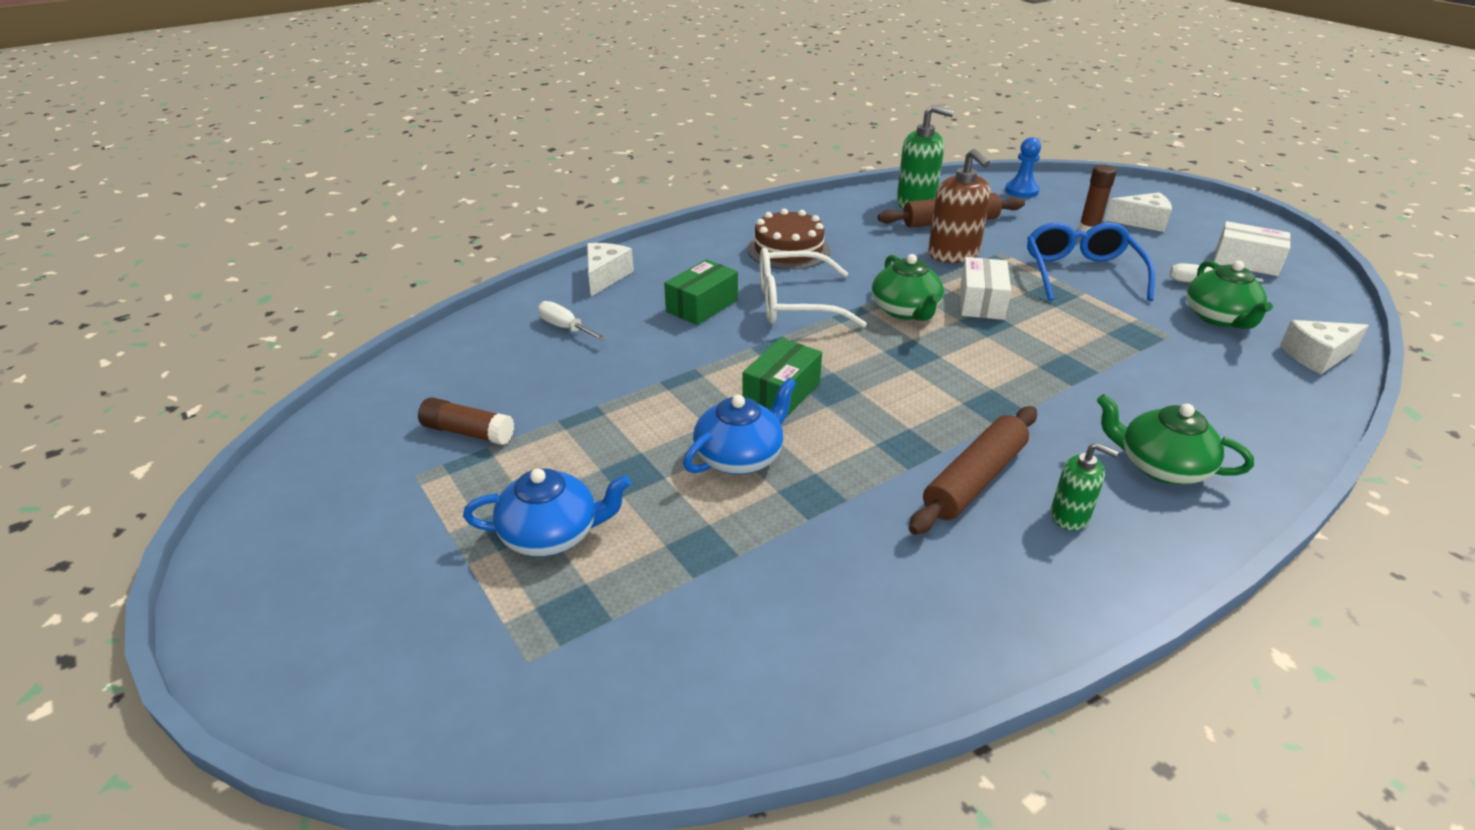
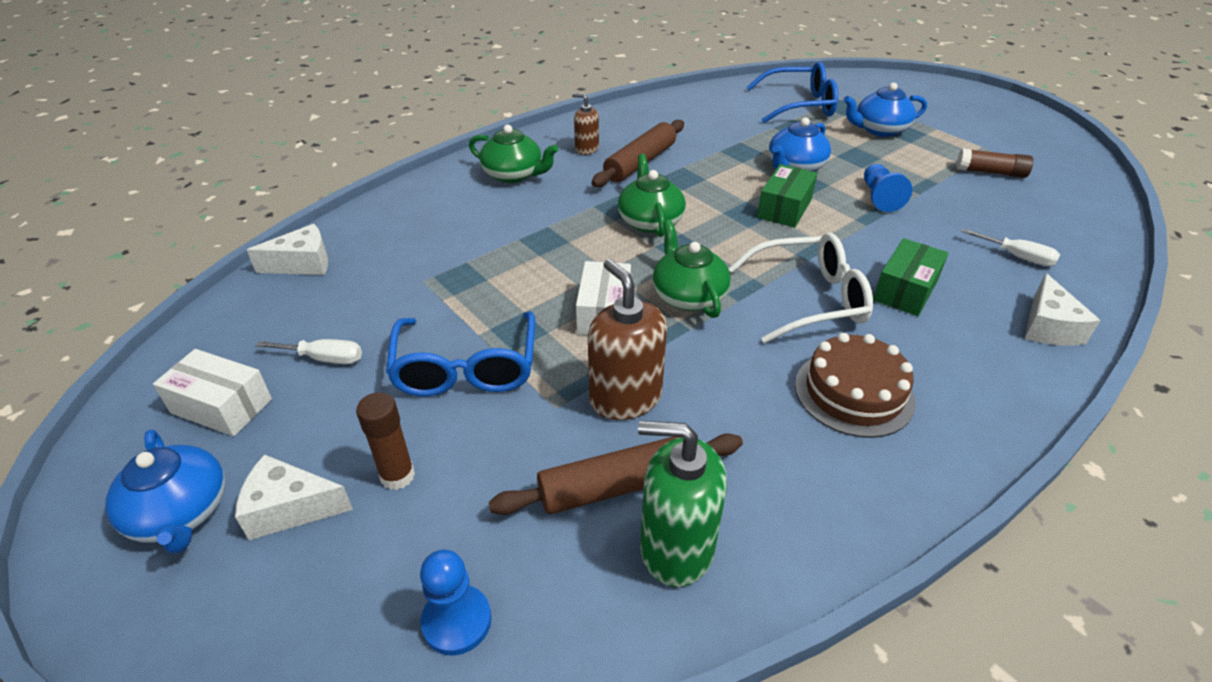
camera: 175 degrees right, 5 degrees up
green soap dispenser [1051,443,1118,531] -> brown soap dispenser [572,93,599,155]
green teapot [1186,260,1273,329] -> green teapot moved to [618,154,686,237]
none -> blue teapot [105,430,225,554]
none -> blue glasses [747,62,838,123]
none -> blue pawn [864,164,912,212]

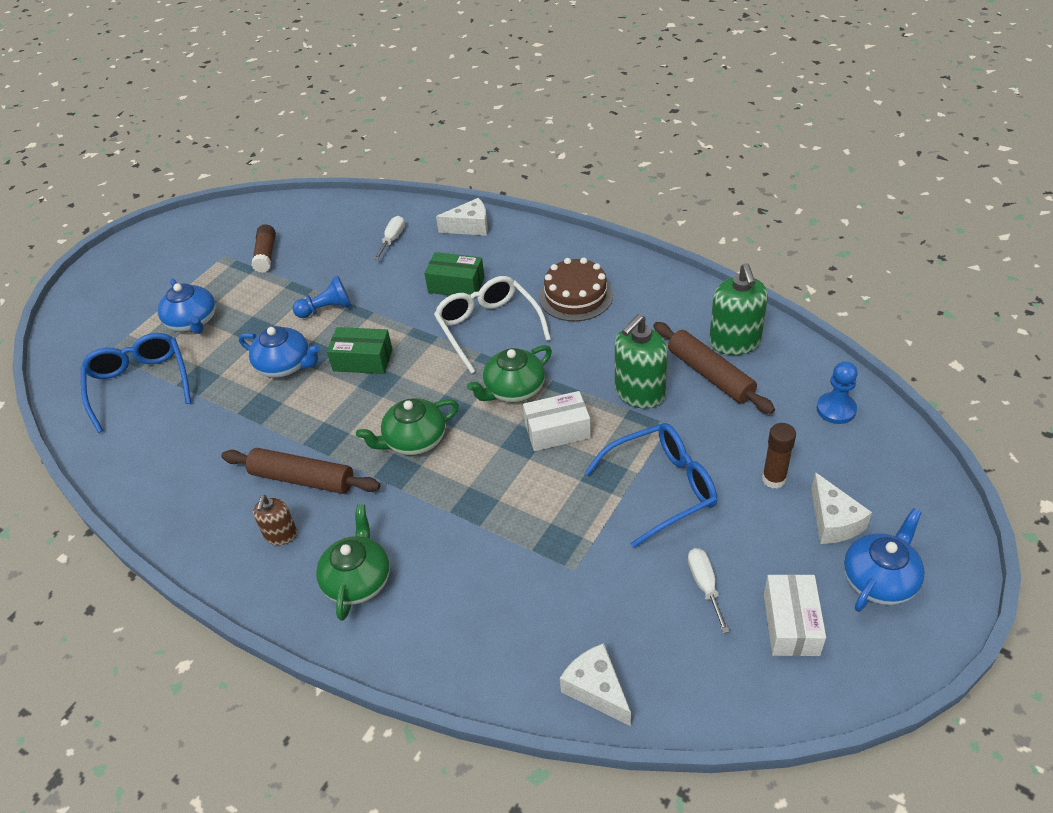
camera: 105 degrees left, 5 degrees up
brown soap dispenser [588,259,667,420] -> green soap dispenser [615,314,668,409]

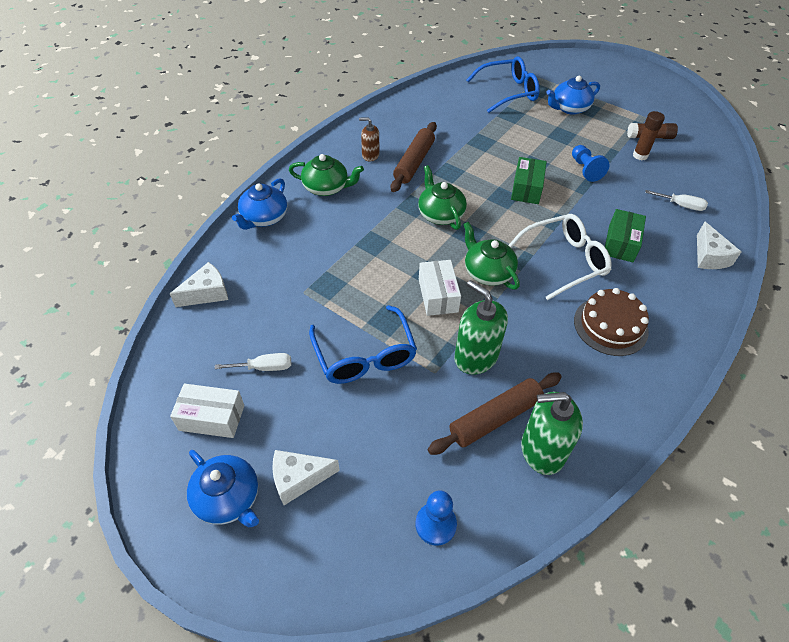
camera: 90 degrees right, 5 degrees up
blue teapot [239,326,320,378] -> blue teapot moved to [232,178,287,230]
brown glue stick [762,423,796,489] -> brown glue stick moved to [633,111,665,160]

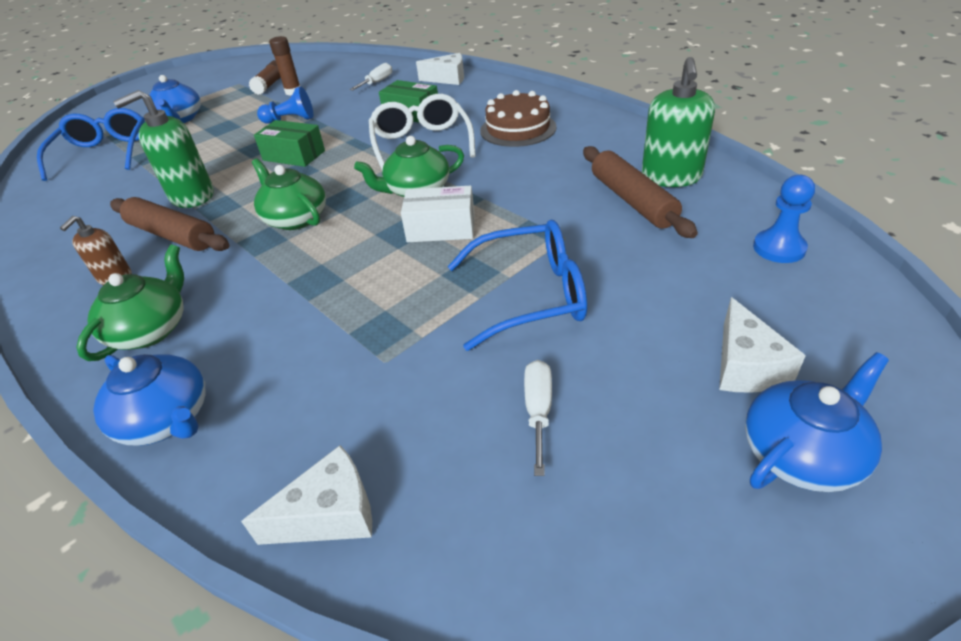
camera: 75 degrees left, 10 degrees down
white cheese [170,262,228,307] -> white cheese turned 90 degrees clockwise [241,445,372,545]
white box [170,384,244,438] -> none
green teapot [418,165,467,230] -> green teapot turned 60 degrees clockwise [252,158,326,230]
green soap dispenser [454,280,508,375] -> green soap dispenser moved to [113,90,214,208]

